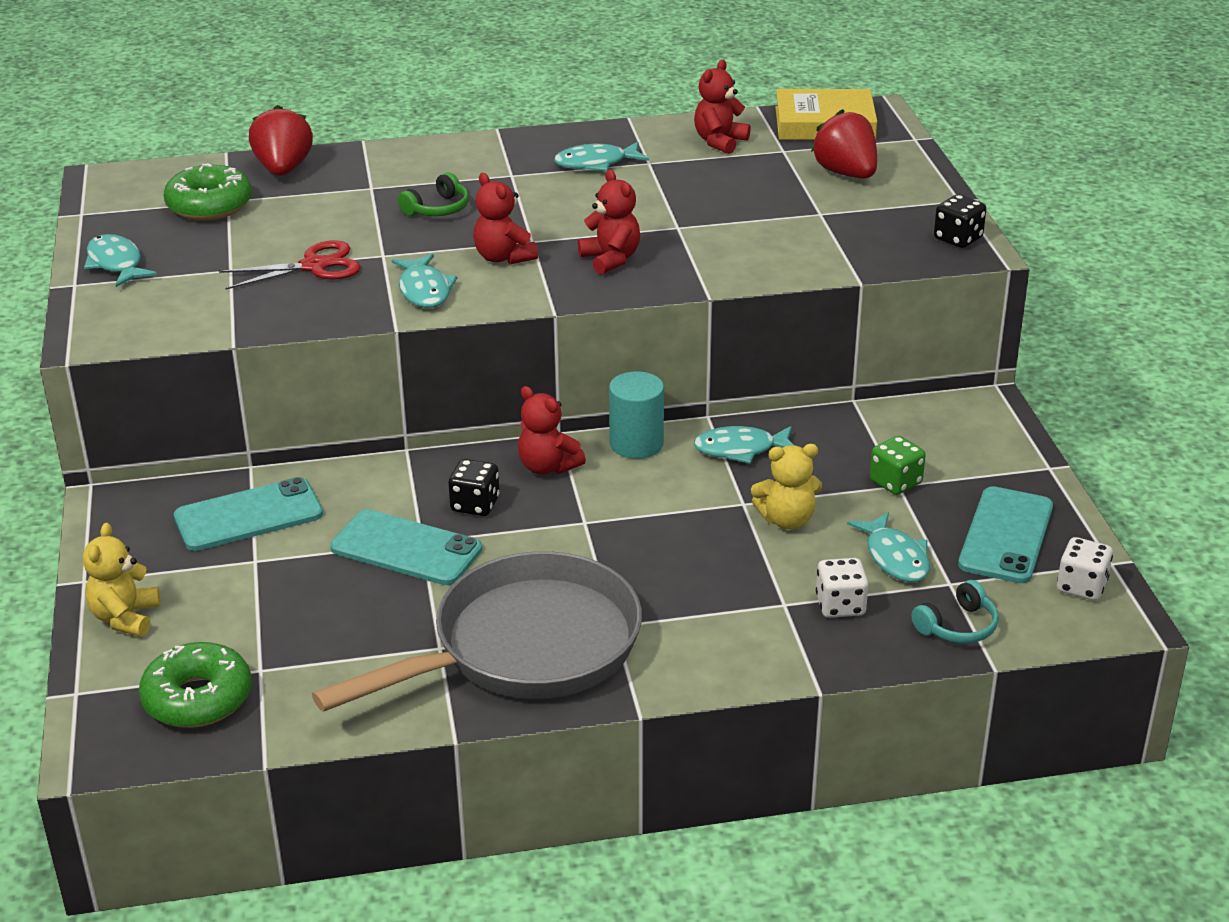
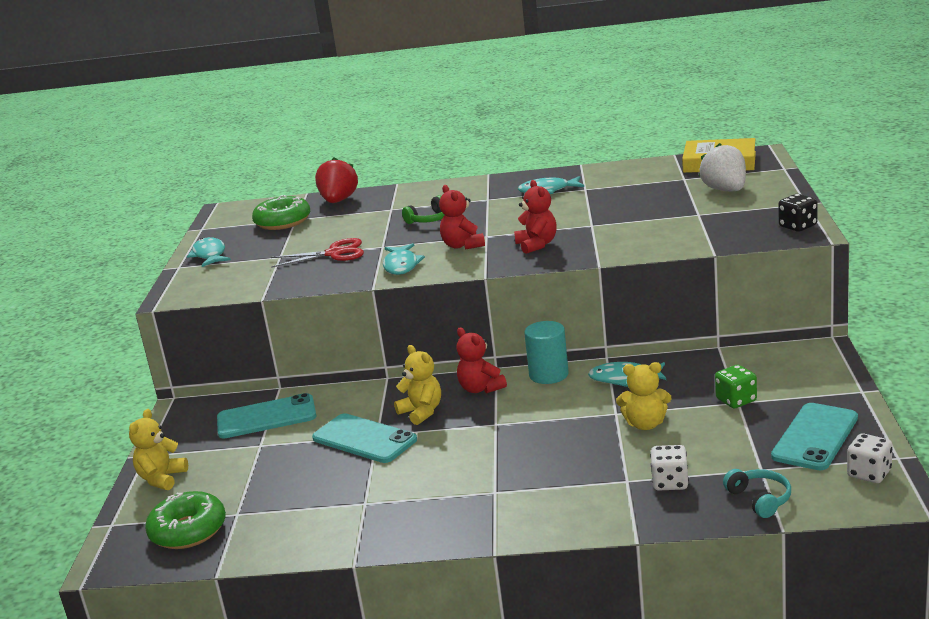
camera: 15 degrees right, 10 degrees down
grey pan [312,551,642,712] -> none
black dice [448,459,499,516] -> yellow teddy bear [394,345,441,425]
red teddy bear [694,60,751,154] -> none
red strawberry [811,109,877,178] -> white strawberry [699,143,746,191]
turquoise fish [847,512,930,582] -> none
turquoise headphones [911,580,999,643] -> turquoise headphones turned 90 degrees counterclockwise [723,469,791,518]

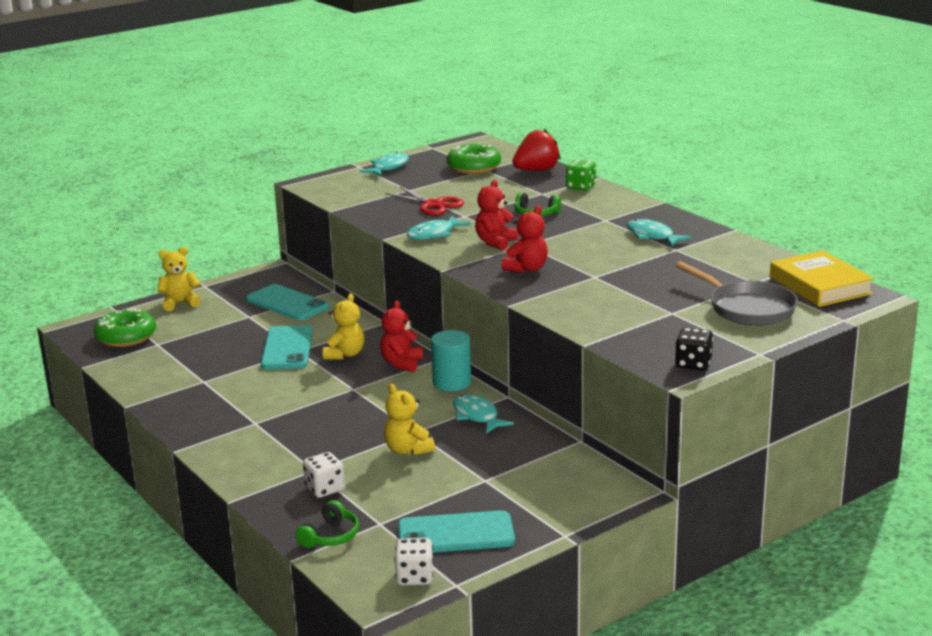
camera: 50 degrees right, 0 degrees up
white strawberry [699,143,746,191] -> grey pan [675,261,798,326]
green dice [715,365,757,408] -> green dice moved to [566,160,596,191]
turquoise headphones [723,469,791,518] -> green headphones [295,500,359,548]

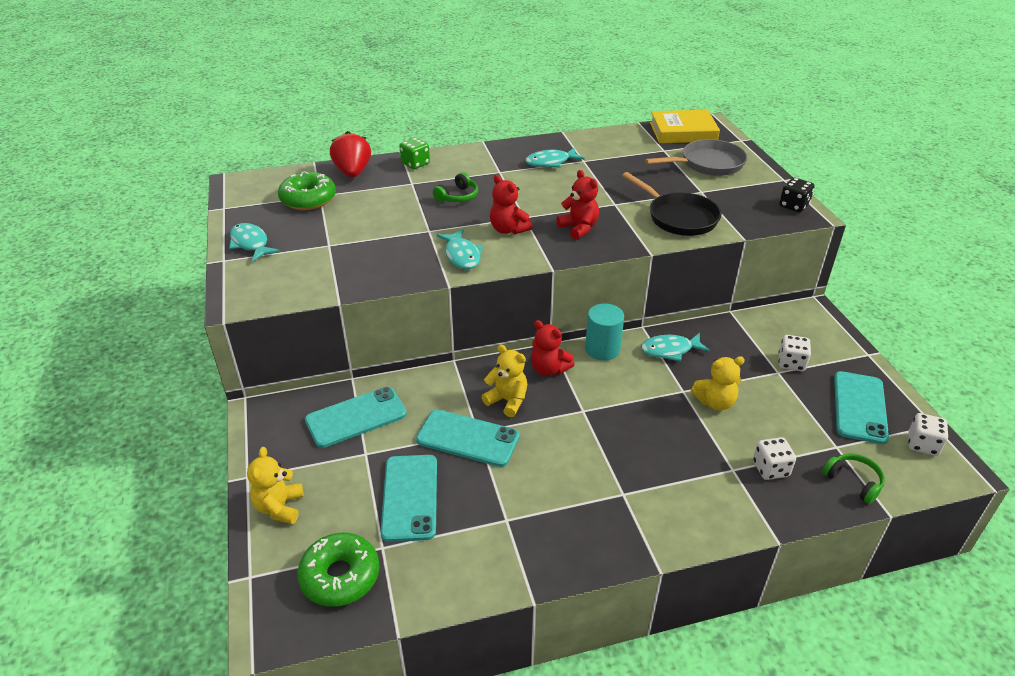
camera: 70 degrees left, 15 degrees up
red scissors [385,187,464,215] -> none
none -> turquoise phone [381,455,437,542]
none -> black pan [622,172,722,236]
none -> white dice [778,335,811,371]

